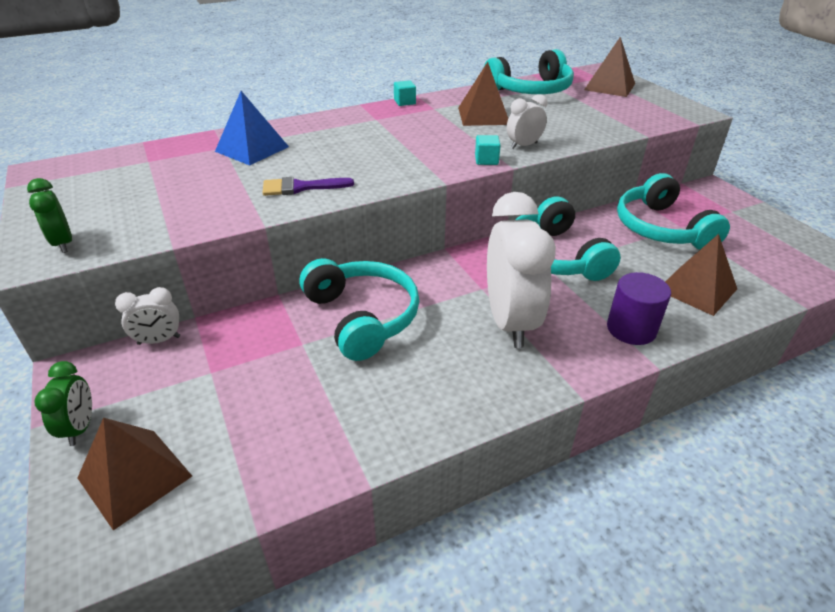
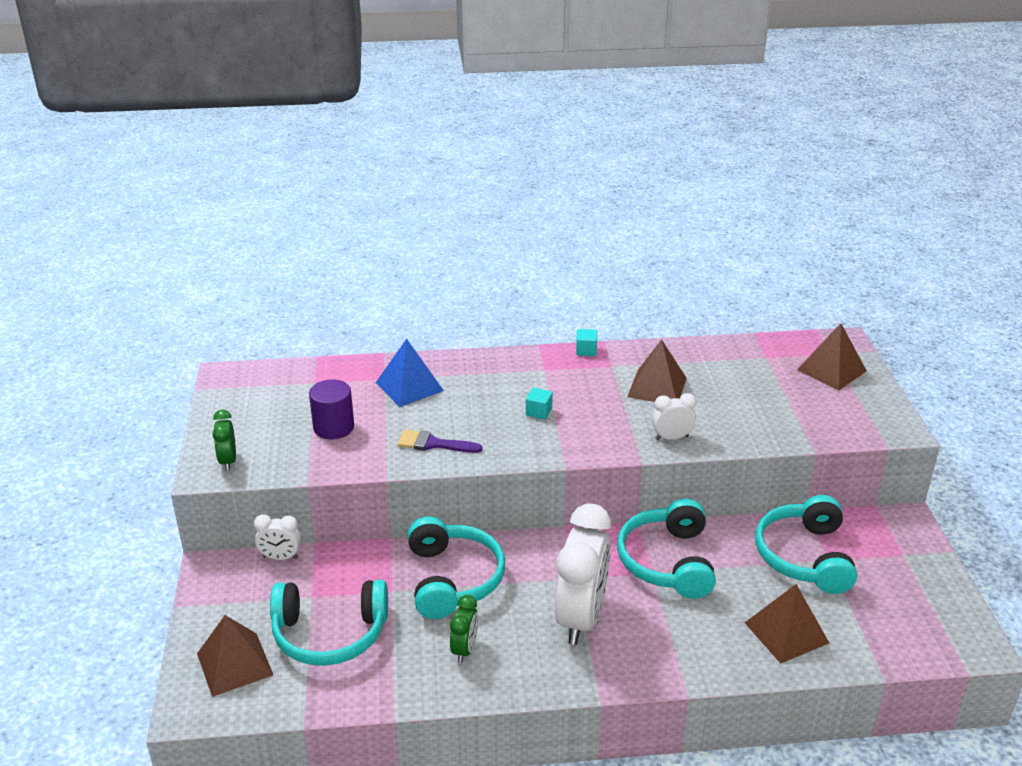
camera: 20 degrees right, 5 degrees down
green clock [34,361,92,446] -> green clock moved to [450,595,478,663]
turquoise cube [475,135,501,165] -> turquoise cube moved to [526,388,553,419]
turquoise headphones [484,49,574,94] -> turquoise headphones moved to [270,580,388,666]
purple cylinder [607,272,671,345] -> purple cylinder moved to [309,380,354,439]

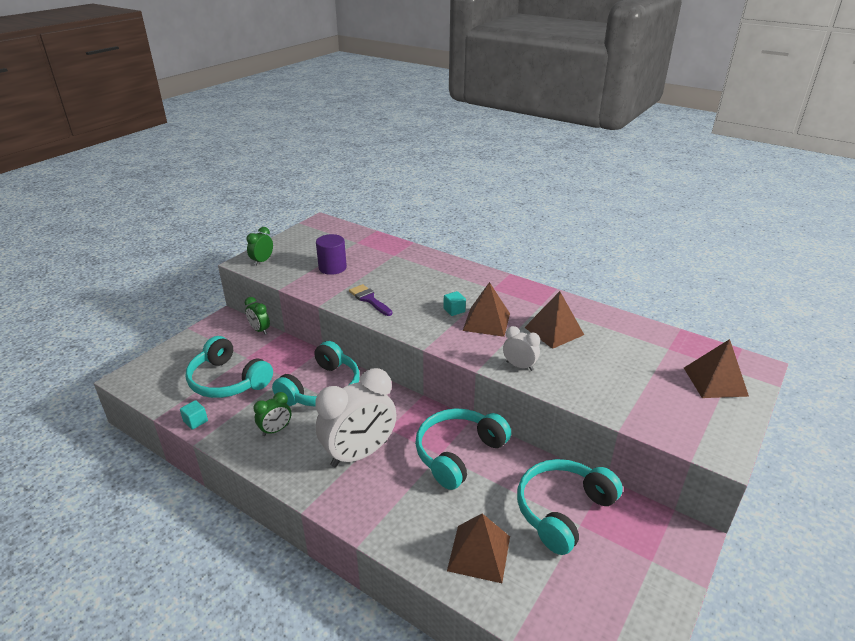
camera: 40 degrees right, 0 degrees up
brown pyramid [197,615,273,697] -> brown pyramid moved to [463,282,510,337]
white clock [254,514,301,560] -> green clock [245,297,270,335]
blue pyramid [376,339,444,407] -> none
turquoise cube [576,329,597,356] -> turquoise cube moved to [180,400,208,430]

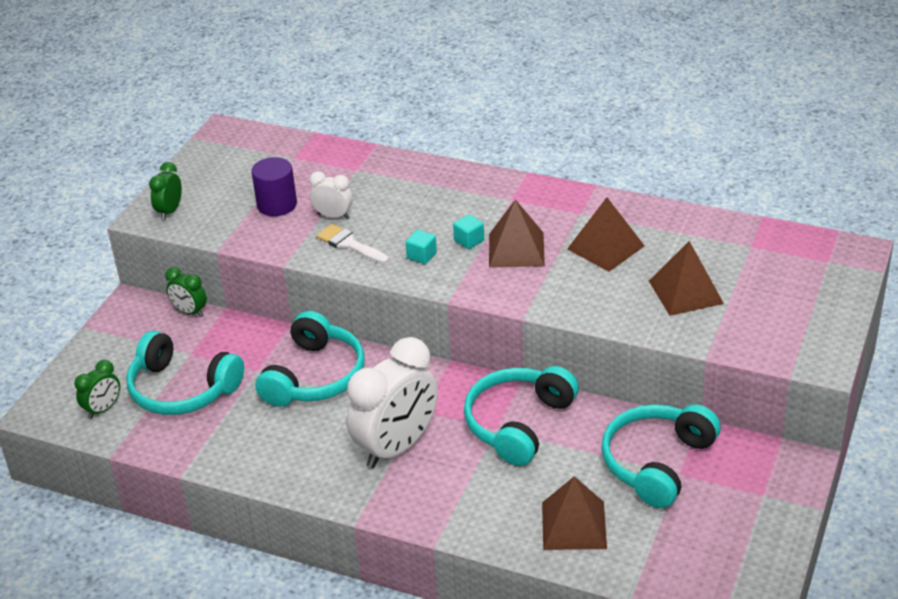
camera: 10 degrees left, 5 degrees up
turquoise cube [180,400,208,430] -> turquoise cube moved to [406,230,437,264]
green clock [254,392,291,436] -> green clock moved to [74,360,120,419]
purple brush [349,284,392,316] -> white brush [316,224,389,264]
white clock [503,326,540,371] -> white clock moved to [309,171,353,219]
brown pyramid [684,339,749,398] -> brown pyramid moved to [649,241,724,316]

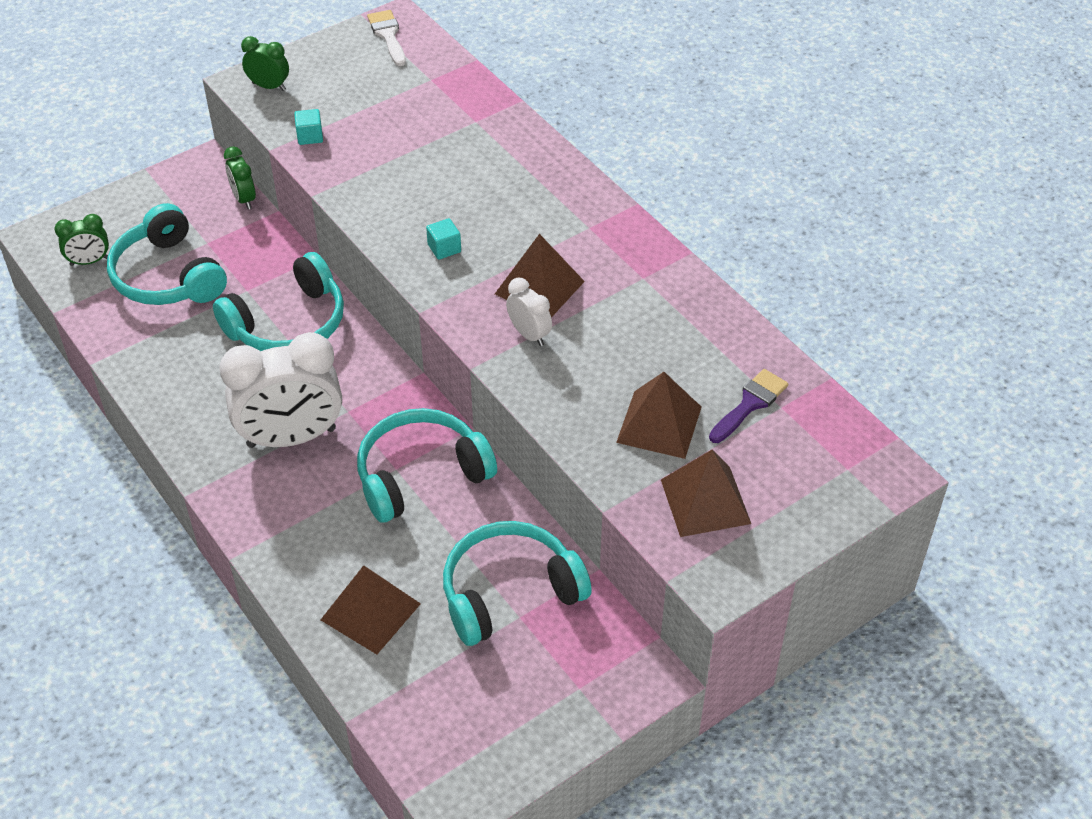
camera: 30 degrees right, 10 degrees up
green clock [149,162,182,220] -> green clock turned 60 degrees clockwise [241,36,289,91]
purple cylinder [251,157,297,216] -> none
white clock [309,171,353,219] -> white clock moved to [506,277,552,346]
white brush [316,224,389,264] -> white brush moved to [367,10,406,66]
turquoise cube [453,214,484,249] -> turquoise cube moved to [294,109,323,145]
brown pyramid [567,197,644,272] -> brown pyramid moved to [661,450,751,537]
none -> purple brush [709,369,788,443]

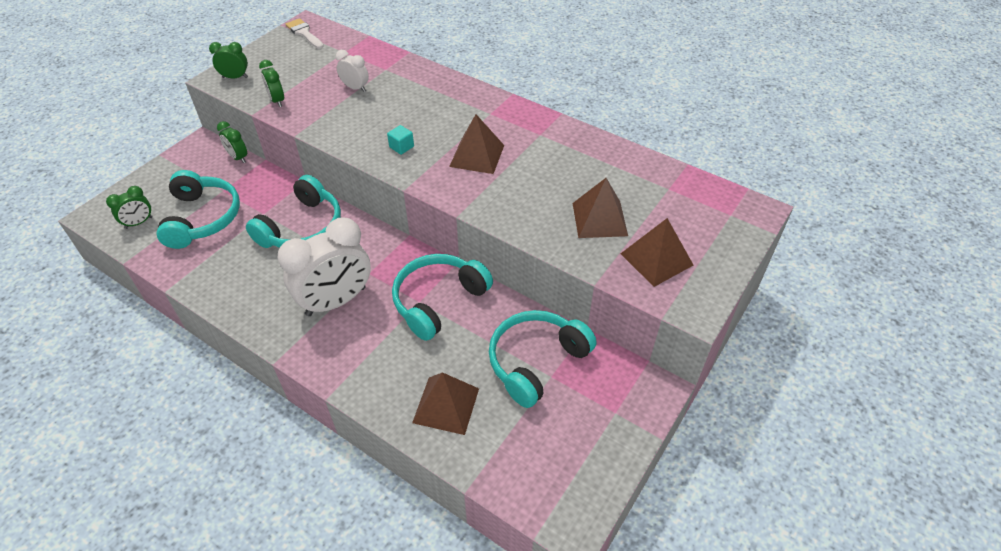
camera: 20 degrees left, 0 degrees up
turquoise headphones [107,203,227,305] -> turquoise headphones turned 135 degrees counterclockwise [156,170,240,249]
turquoise cube [294,109,323,145] -> green clock [259,60,284,107]
white clock [506,277,552,346] -> white clock moved to [336,50,369,92]
purple brush [709,369,788,443] -> none

